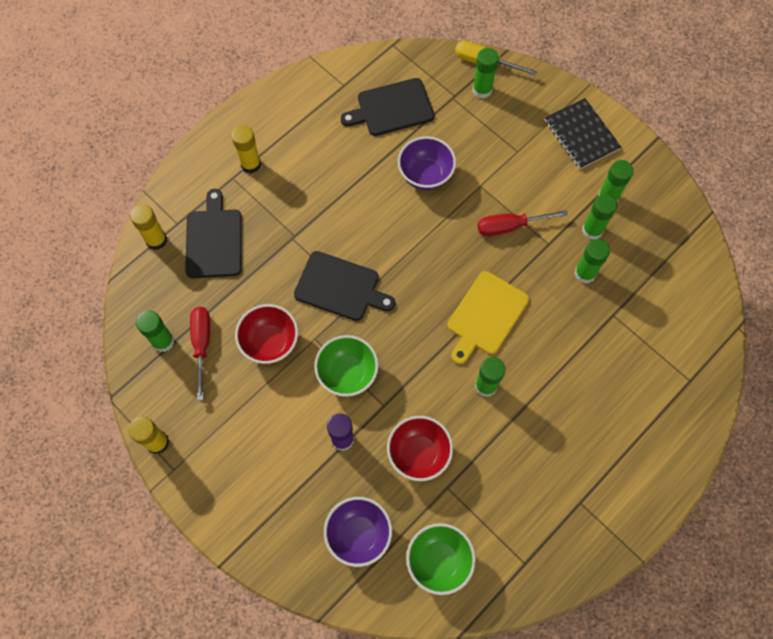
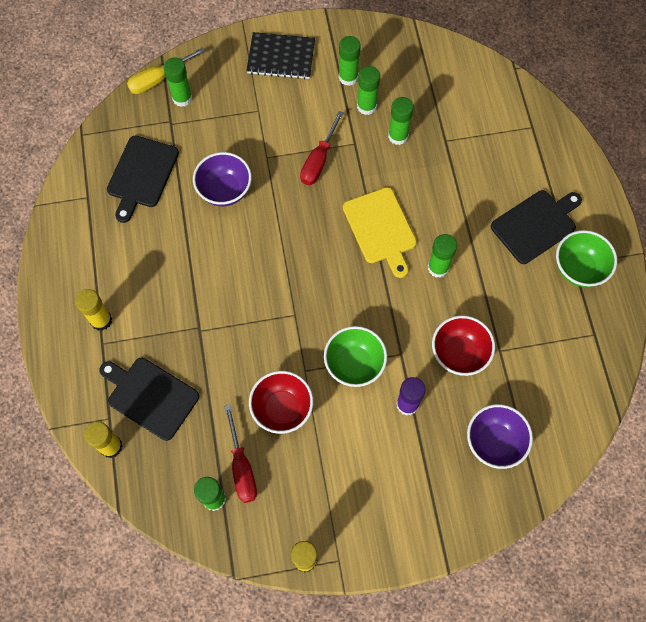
camera: 55 degrees left, 0 degrees up
red screwdriver [190,307,210,401] -> red screwdriver turned 135 degrees counterclockwise [224,404,257,503]
black cutting board [294,251,395,321] -> black cutting board moved to [491,190,582,264]
green bowl [406,523,476,595] -> green bowl moved to [556,230,617,287]

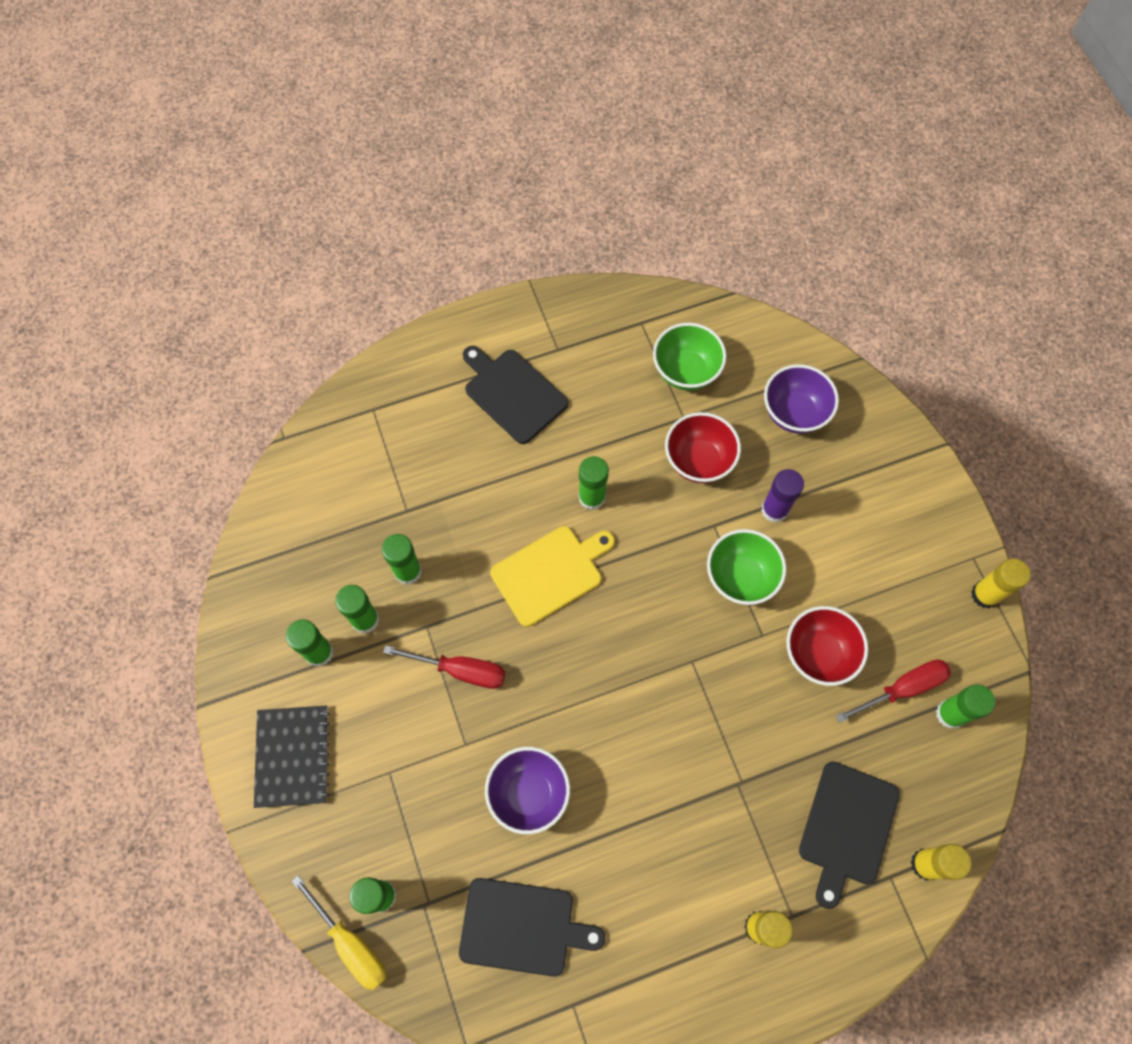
camera: 100 degrees left, 0 degrees up
green bowl [556,230,617,287] -> green bowl moved to [653,323,727,390]

